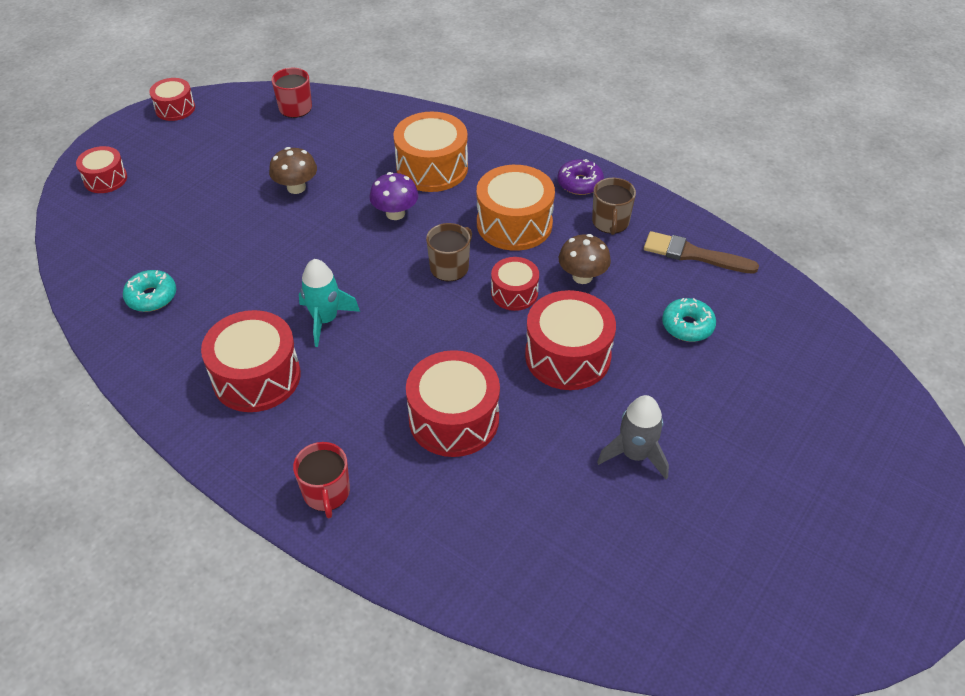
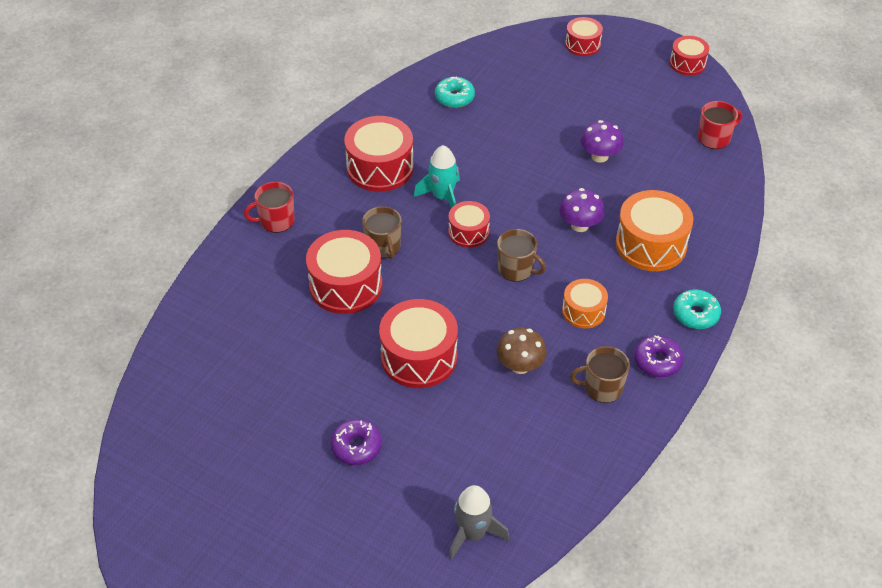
camera: 85 degrees right, 0 degrees up
brown mushroom [269,147,317,194] -> purple mushroom [580,120,624,163]
orange drum [477,165,555,251] -> orange drum [562,279,608,329], size x0.58
red drum [491,257,539,311] -> red drum moved to [448,201,490,248]
grey rocket [597,395,669,479] -> grey rocket moved to [449,485,509,560]
brown brush [644,231,759,274] -> none
turquoise donut [662,298,716,342] -> turquoise donut moved to [673,289,721,329]
none -> purple donut [330,419,382,465]
none -> brown mug [362,206,401,259]

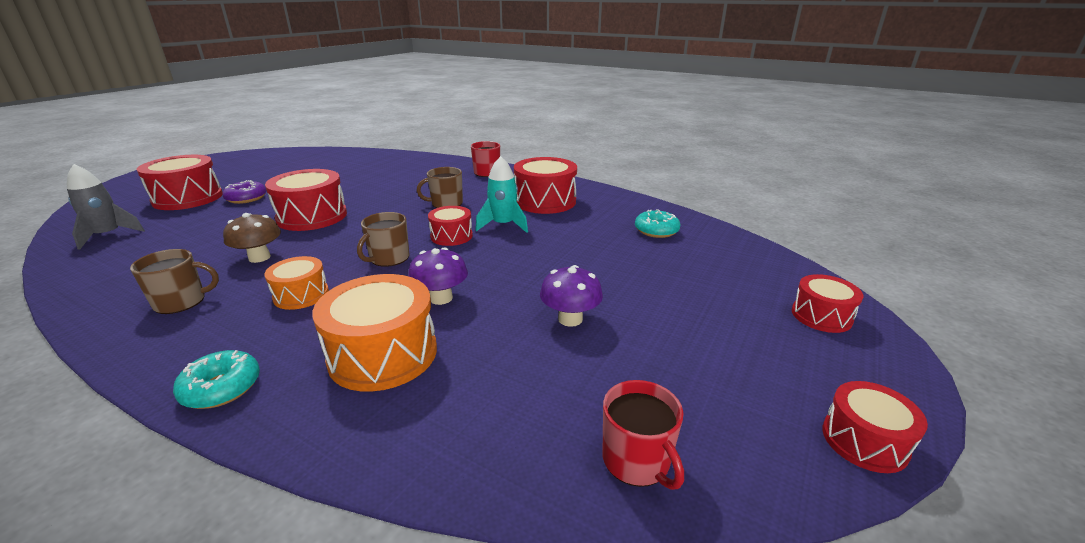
camera: 90 degrees right, 20 degrees down
red drum [306,230,382,314] -> red drum moved to [137,155,223,210]
brown mug [570,346,630,403] -> brown mug turned 75 degrees clockwise [130,249,219,314]
purple donut [634,335,684,377] -> none

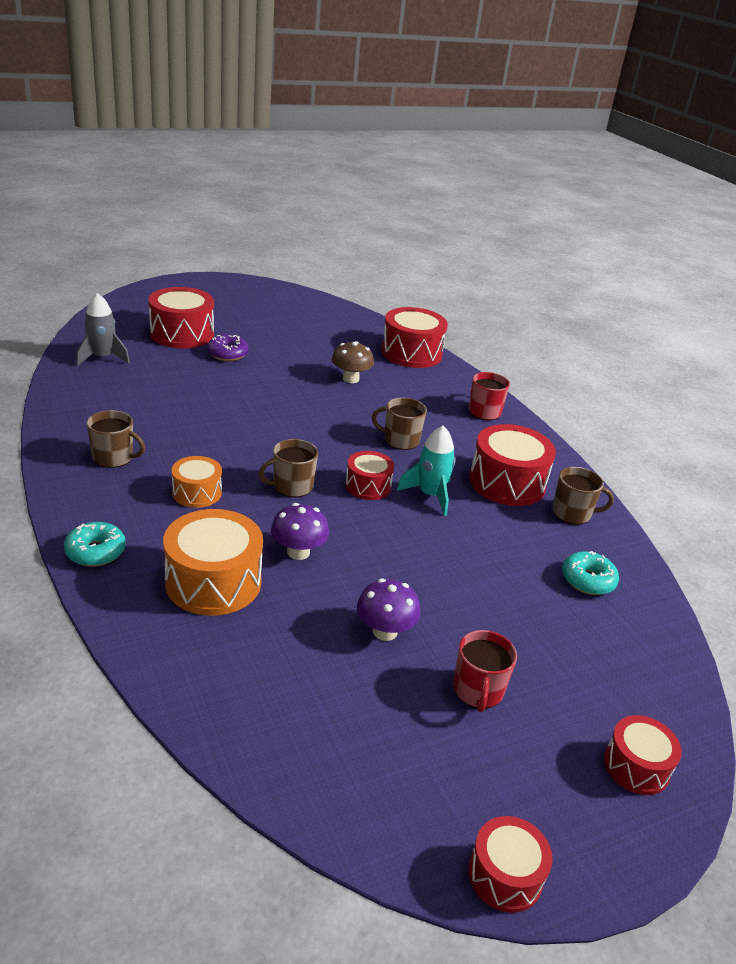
camera: 30 degrees right, 5 degrees up
brown mushroom [223,213,281,263] -> brown mushroom moved to [331,341,374,383]
red drum [265,169,347,231] -> red drum moved to [381,307,448,368]
red mug [603,380,684,490] -> red mug moved to [453,630,517,712]
none -> brown mug [552,467,614,525]

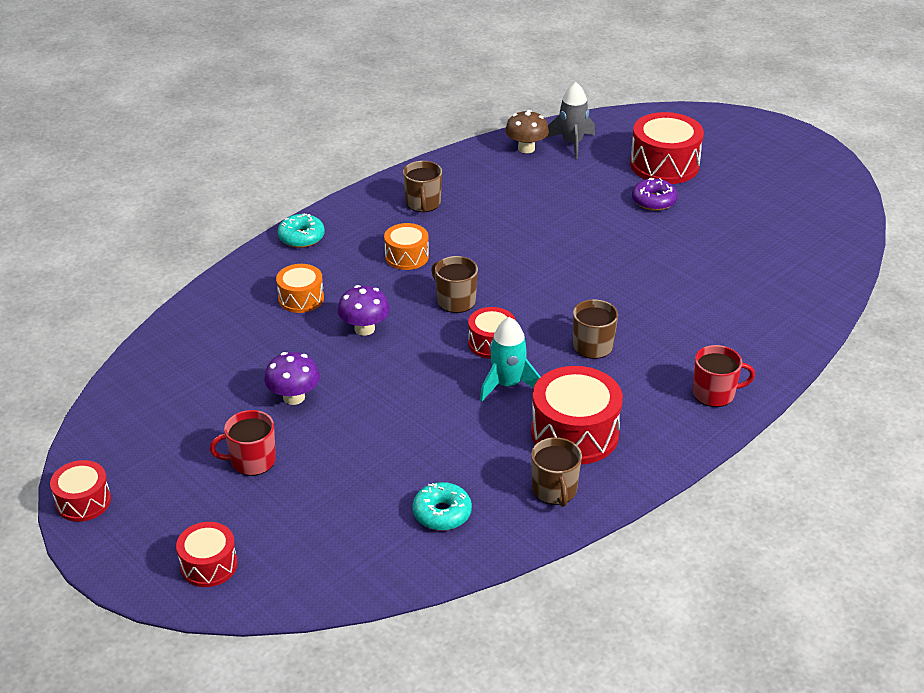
camera: 75 degrees right, 5 degrees up
orange drum [163,509,263,616] -> orange drum [276,264,324,313], size x0.58
brown mushroom [331,341,374,383] -> brown mushroom moved to [505,110,549,153]
red drum [381,307,448,368] -> none

